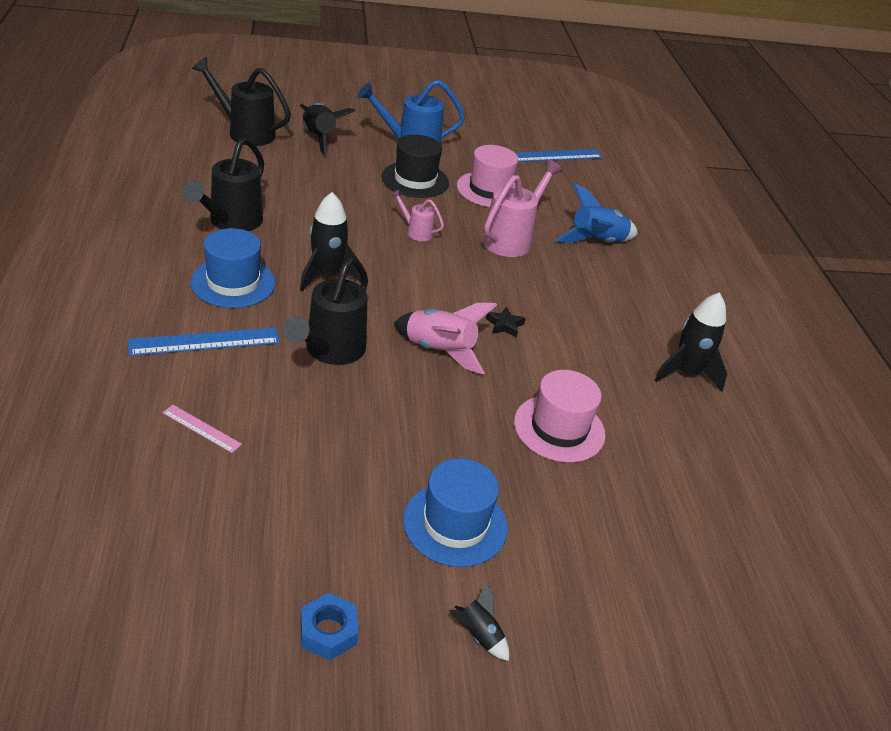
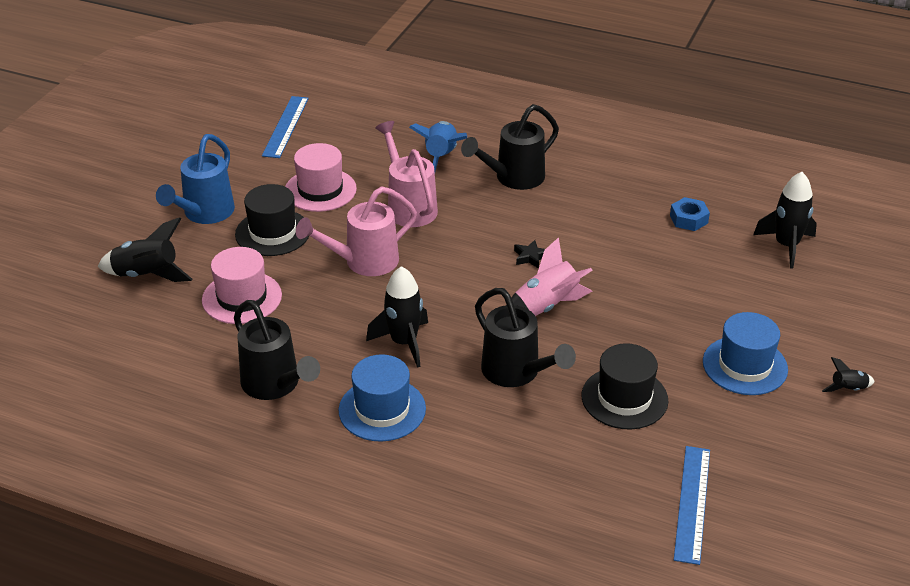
camera: 55 degrees left, 0 degrees up
blue ruler [128,327,280,356] -> blue ruler moved to [674,446,710,565]
pink ruler [162,405,242,453] -> none
black watering can [192,57,291,146] -> black watering can moved to [461,104,559,190]
blue nut [301,593,359,660] -> blue nut moved to [670,197,710,231]
pink watering can [391,190,444,241] -> pink watering can [296,186,417,276], size x1.93
pink hat [514,370,605,462] -> pink hat moved to [202,247,282,324]
black rocket [655,292,727,392] -> black rocket moved to [753,172,817,268]
none -> black hat [581,343,669,429]

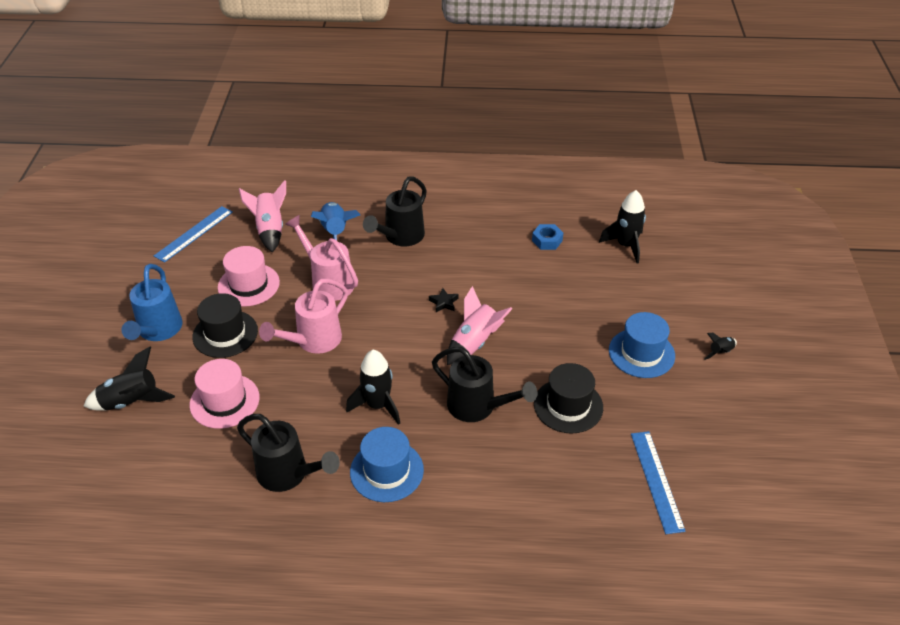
camera: 20 degrees left, 5 degrees up
blue ruler [262,96,309,158] -> blue ruler turned 45 degrees clockwise [154,206,233,263]
none -> pink rocket [239,180,286,252]

